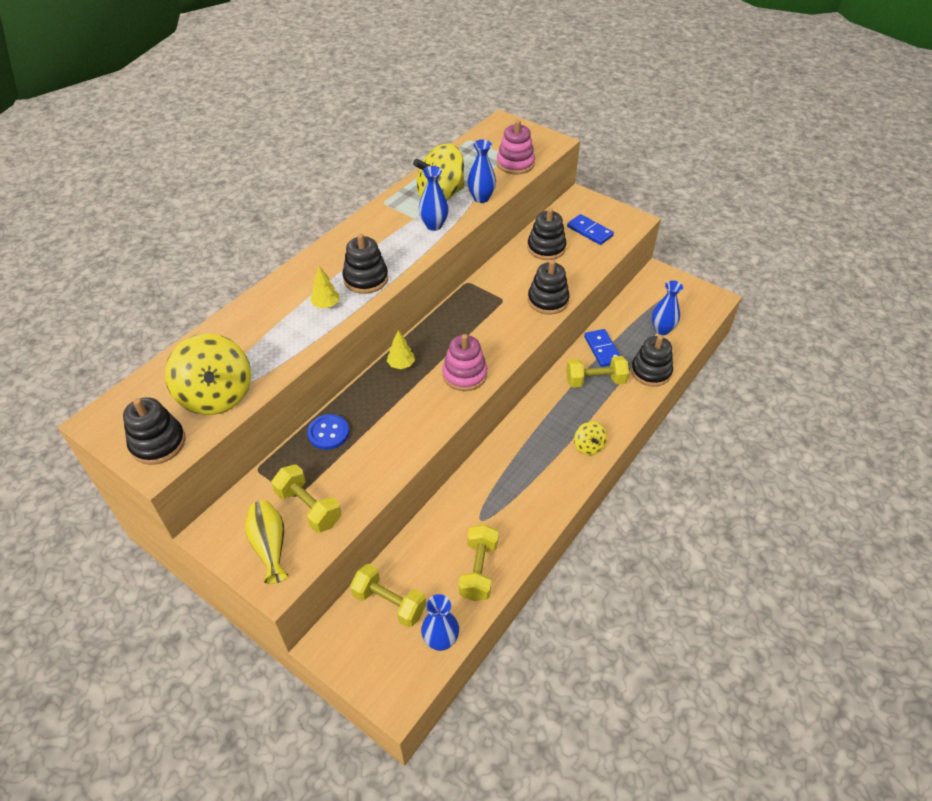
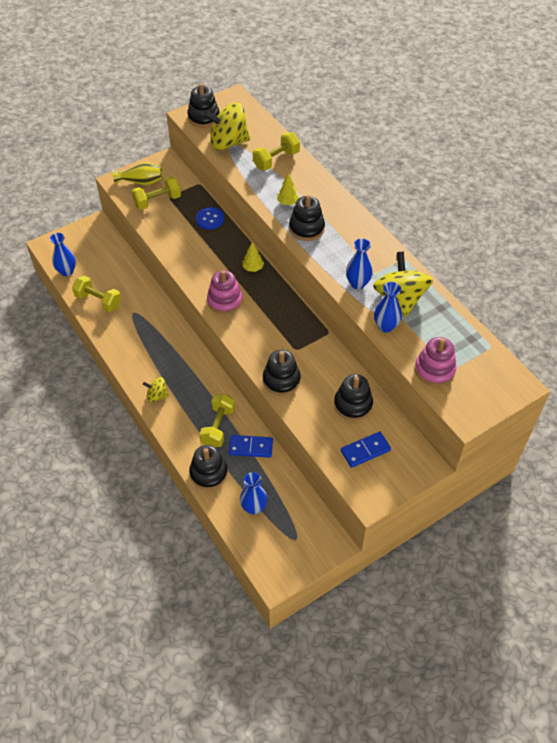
camera: 110 degrees right, 5 degrees up
yellow dumbbell [350,564,426,628] -> yellow dumbbell moved to [253,132,300,170]

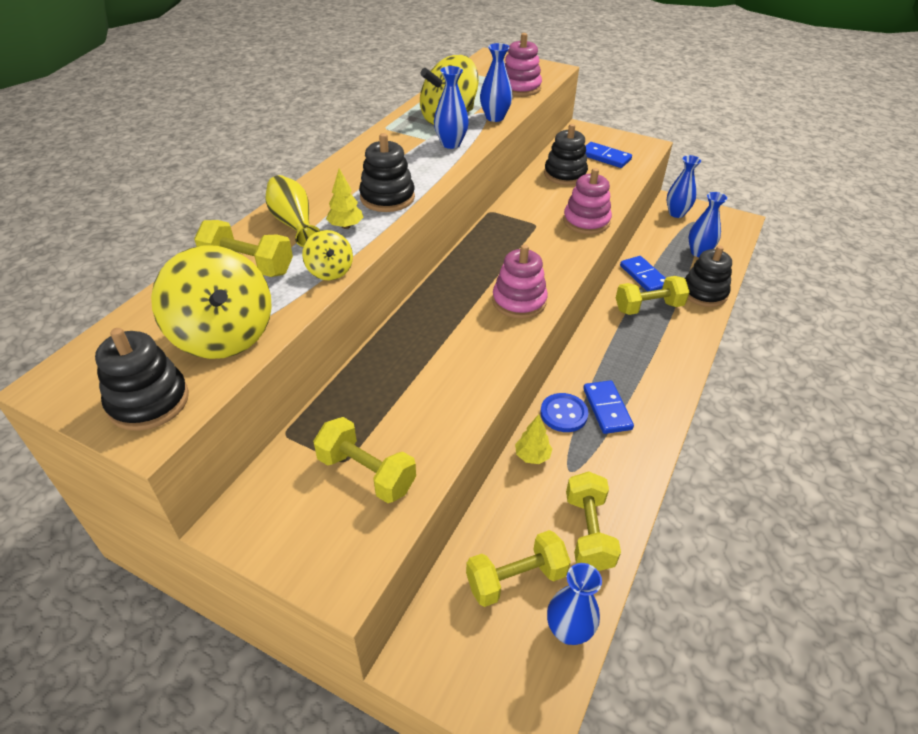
camera: 120 degrees left, 10 degrees down
yellow vase [113,162,163,185] -> yellow vase moved to [266,175,320,247]
yellow spinning top [143,377,169,403] -> yellow spinning top moved to [302,230,353,280]
blue button [196,207,224,230] -> blue button moved to [540,393,588,432]
yellow tree [243,242,264,272] -> yellow tree moved to [515,414,552,464]
black stacking toy [263,350,301,396] -> pink stacking toy [563,168,612,234]
none -> yellow dumbbell [466,530,571,607]
none -> blue domino [583,380,634,434]
none -> blue vase [667,155,701,218]

